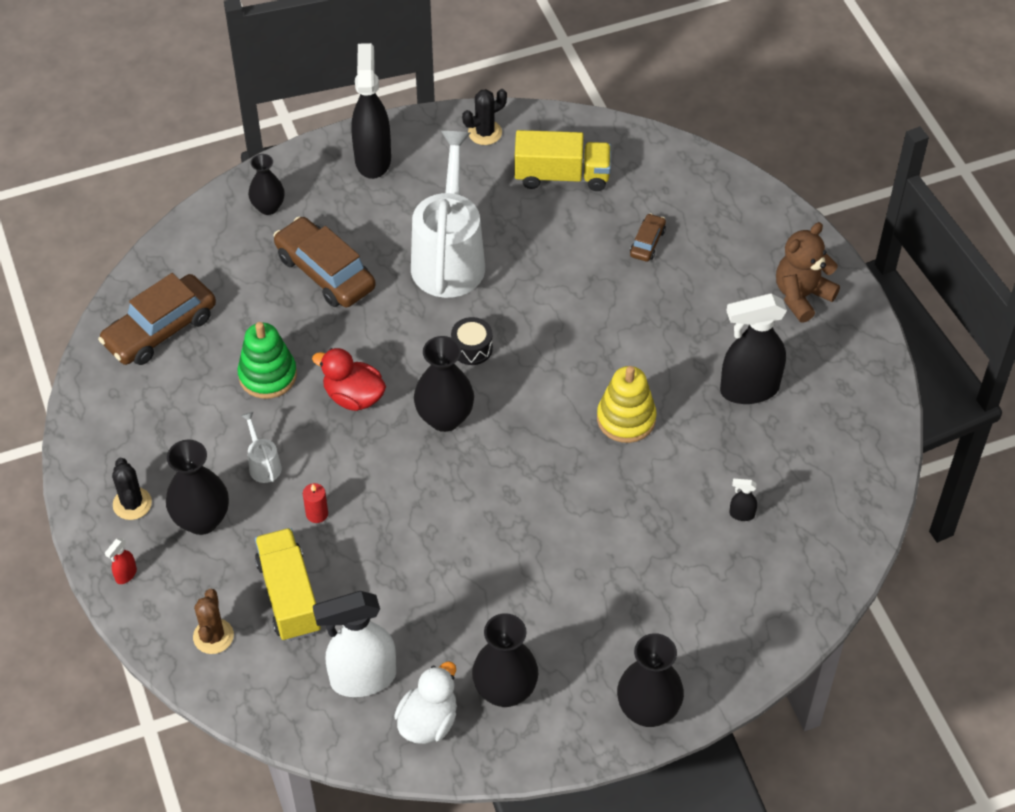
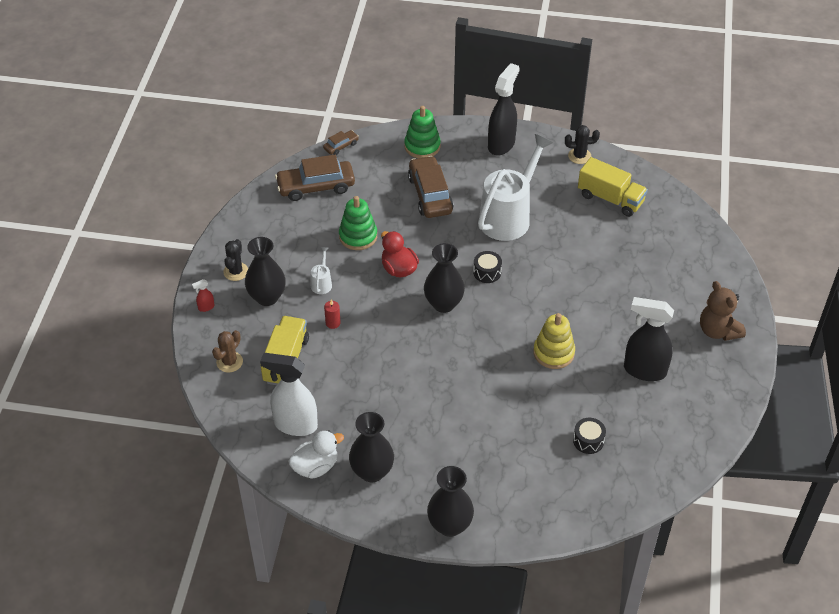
camera: 30 degrees right, 5 degrees down
black vase [248,154,285,215] -> green stacking toy [404,106,441,158]
brown car [630,213,666,261] -> brown car moved to [323,130,359,155]
black spray bottle [729,478,757,521] -> black drum [573,418,606,454]
brown teddy bear [776,222,840,323] -> brown teddy bear turned 105 degrees counterclockwise [700,281,746,341]

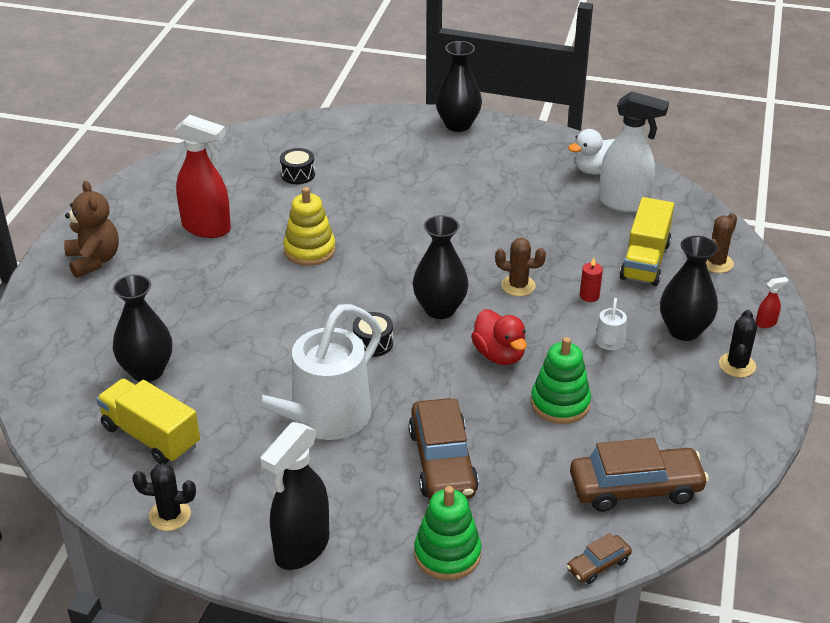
camera: 175 degrees left, 10 degrees down
black vase [349,412,394,482] -> black vase moved to [113,275,172,382]
black spray bottle [624,297,674,381] -> red spray bottle [175,115,231,238]
none -> brown cactus [495,238,546,296]

